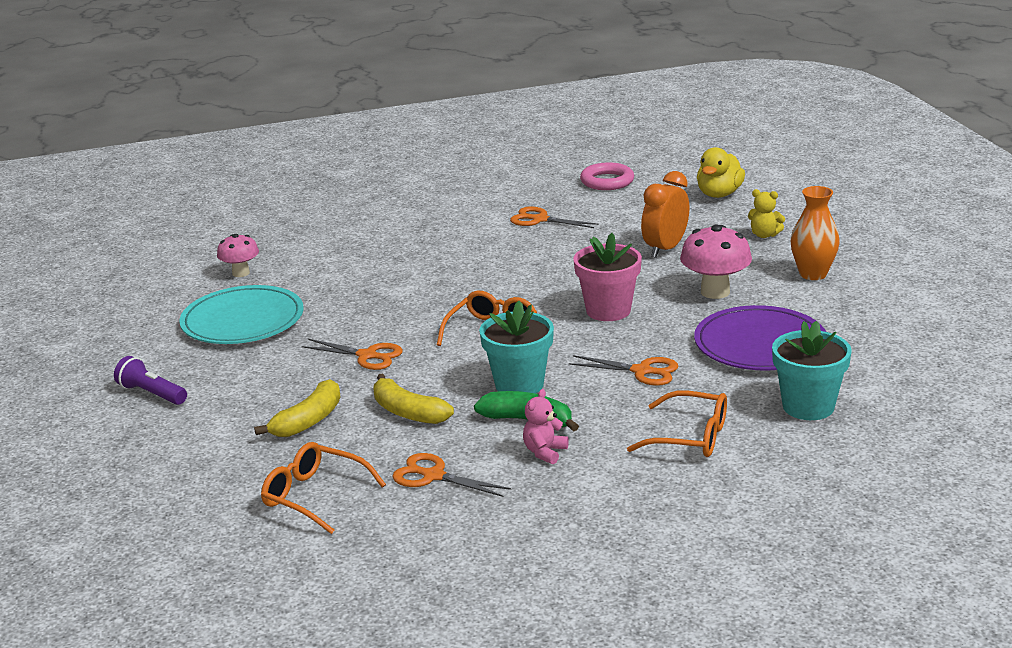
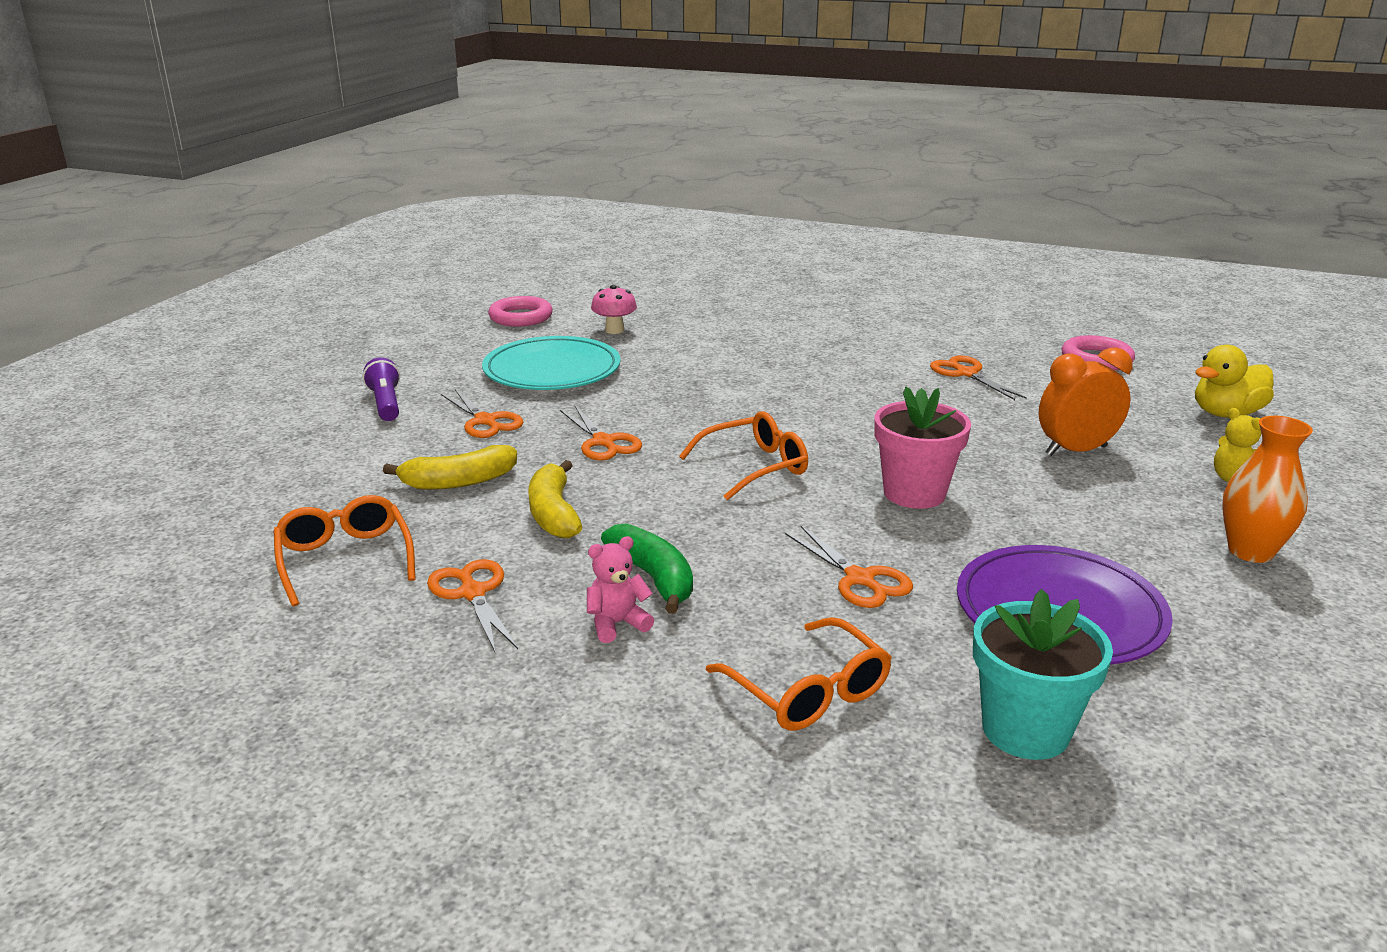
camera: 35 degrees right, 0 degrees up
turquoise flower pot [479,301,554,394] -> none
pink mushroom [680,225,752,299] -> none
none -> orange scissors [441,389,524,438]
none -> pink ring [488,296,553,327]

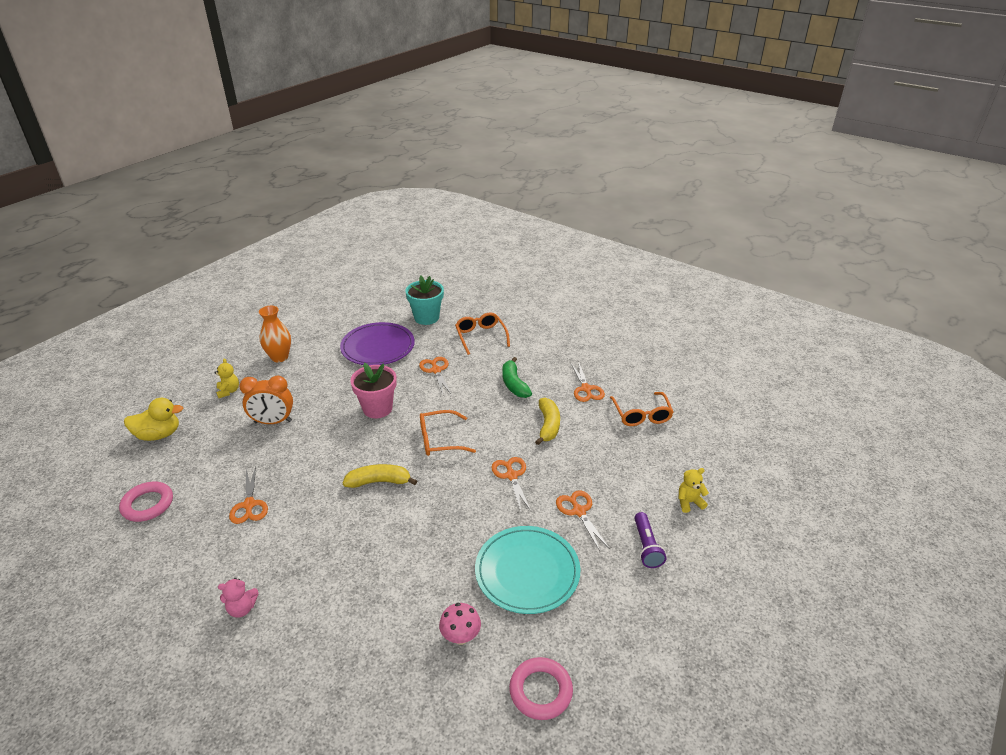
camera: 165 degrees left, 10 degrees up
yellow banana [383,445,517,490] -> yellow banana moved to [343,464,417,488]
pink teddy bear [587,536,654,643] -> pink teddy bear moved to [218,578,259,618]
none -> yellow teddy bear [678,468,709,513]

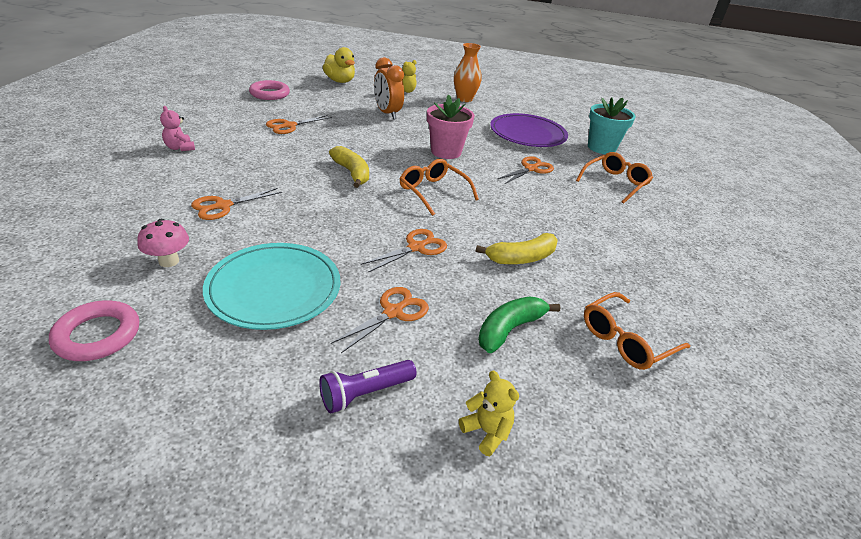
camera: 60 degrees right, 0 degrees up
green banana [502,357,532,398] -> green banana moved to [478,296,560,353]
orange scissors [571,363,605,402] -> orange scissors moved to [191,188,282,220]

